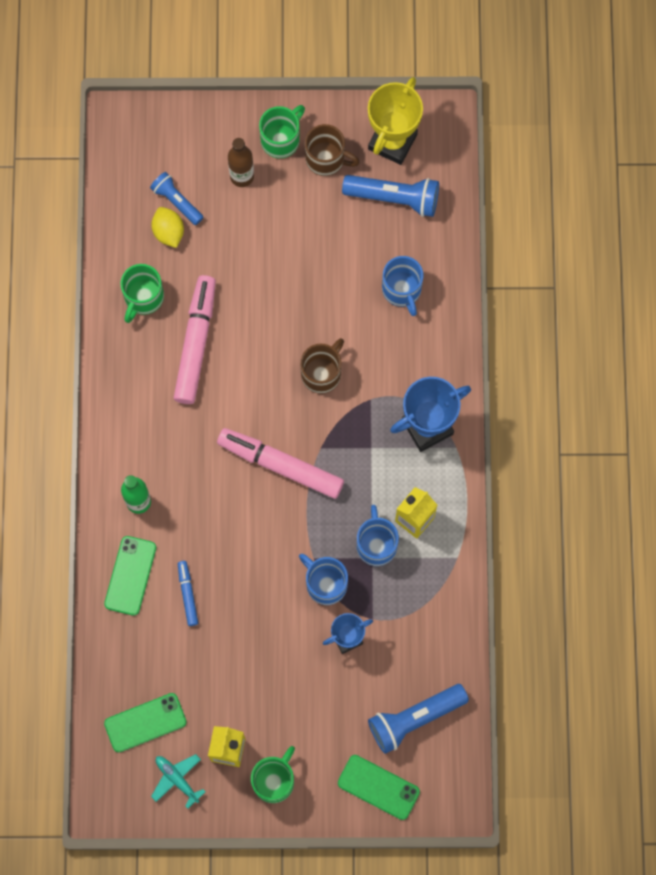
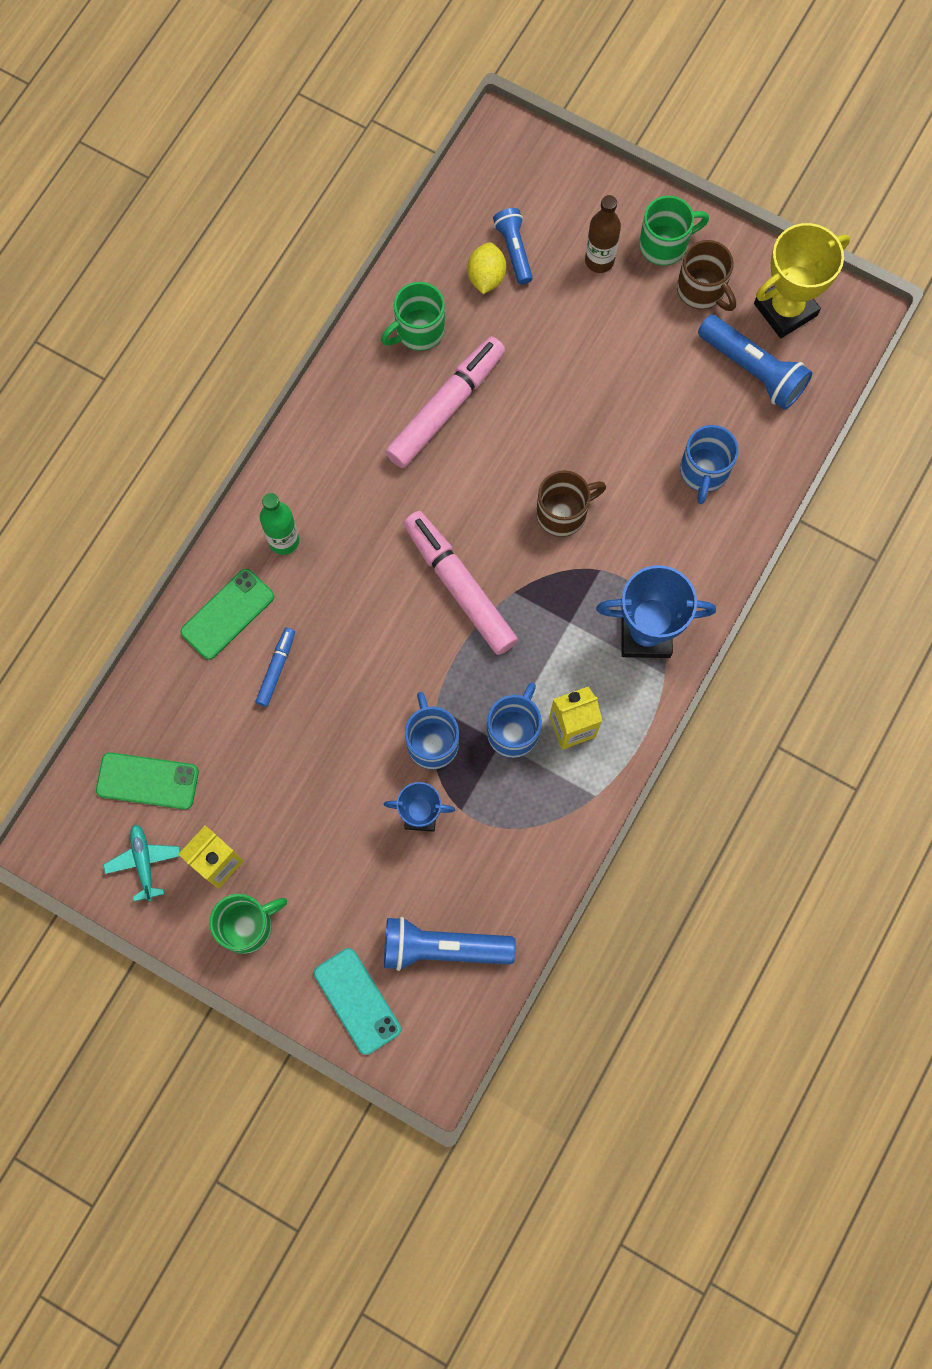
camera: 30 degrees right, 0 degrees up
green phone [338,755,420,820] -> turquoise phone [314,948,401,1055]

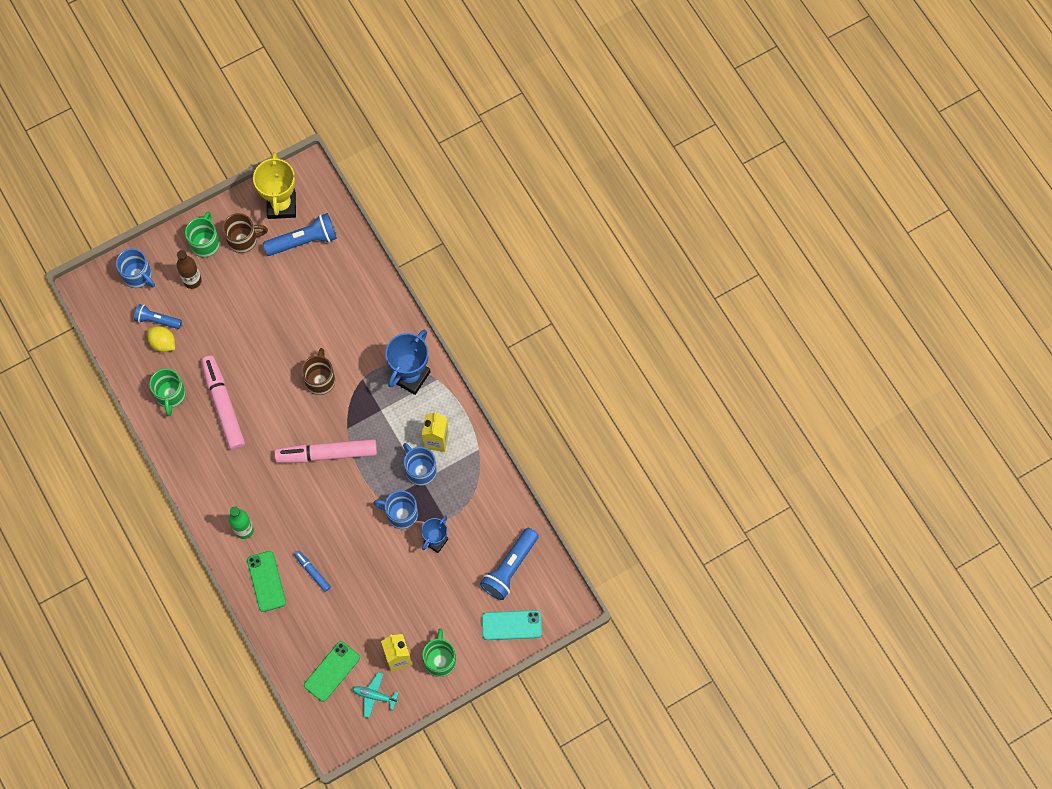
camera: 60 degrees left, 5 degrees down
blue mug [680,425,739,504] -> blue mug moved to [116,248,155,288]

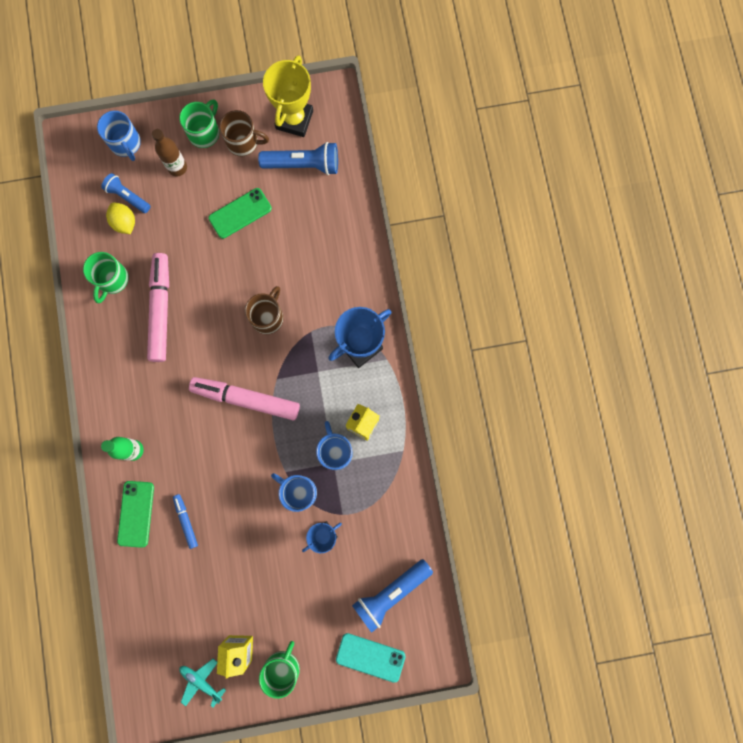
camera: 20 degrees right, 10 degrees up
green phone [304,641,360,702] -> green phone moved to [208,188,272,239]

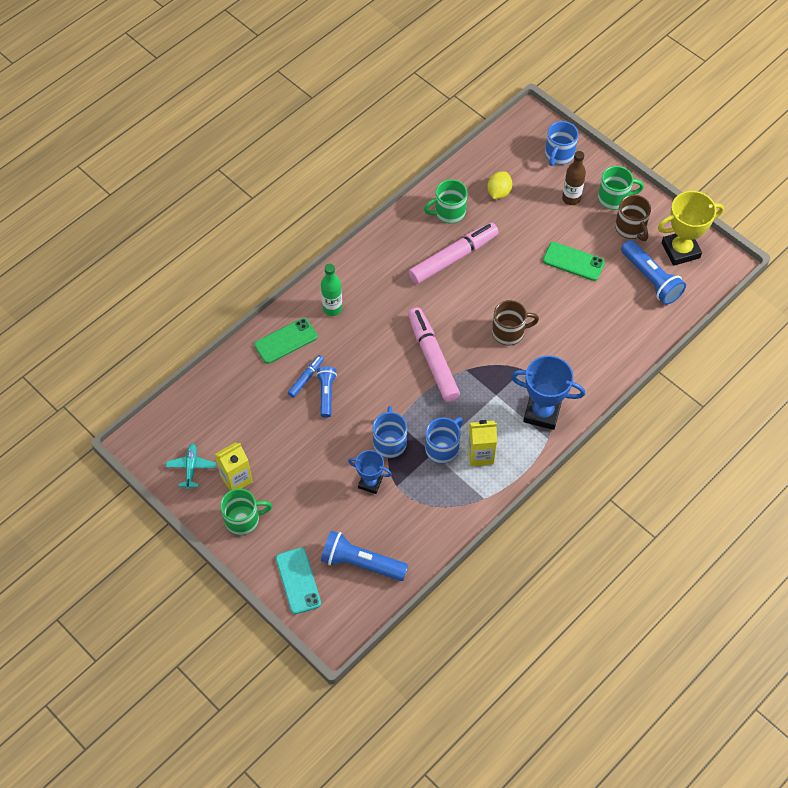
camera: 55 degrees right, 20 degrees down
blue flashlight [101,173,151,213] -> blue flashlight moved to [316,366,337,418]

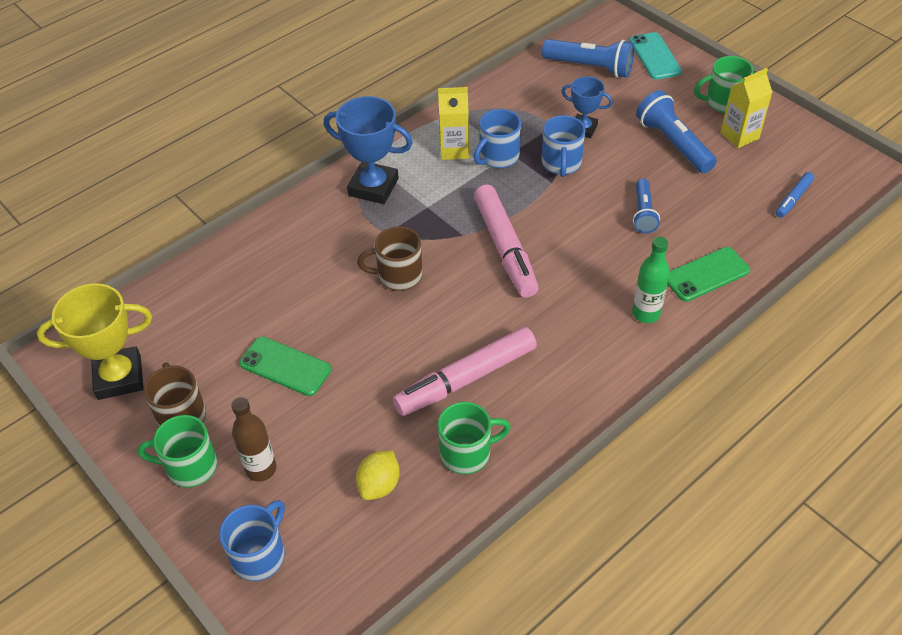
camera: 175 degrees left, 10 degrees down
turquoise plane [166,444,216,489] -> none
blue marker [288,355,324,398] -> blue marker moved to [776,172,814,218]
blue flashlight [621,240,686,305] -> blue flashlight moved to [636,90,717,173]

